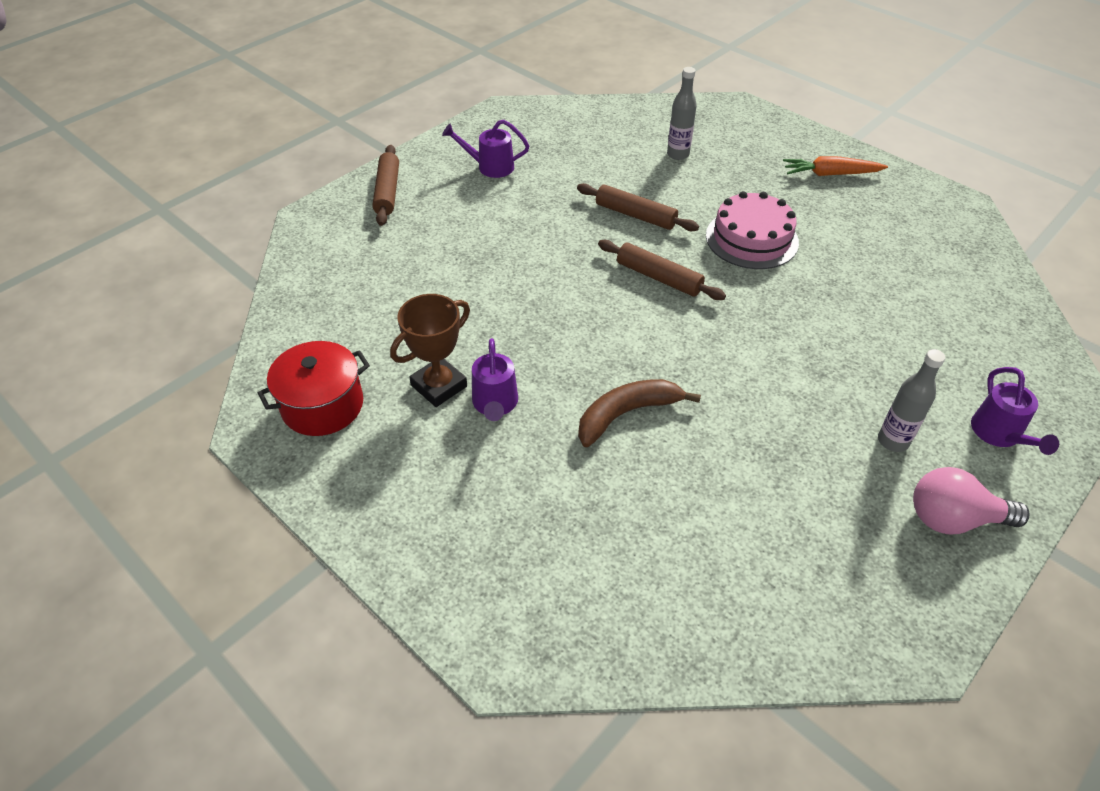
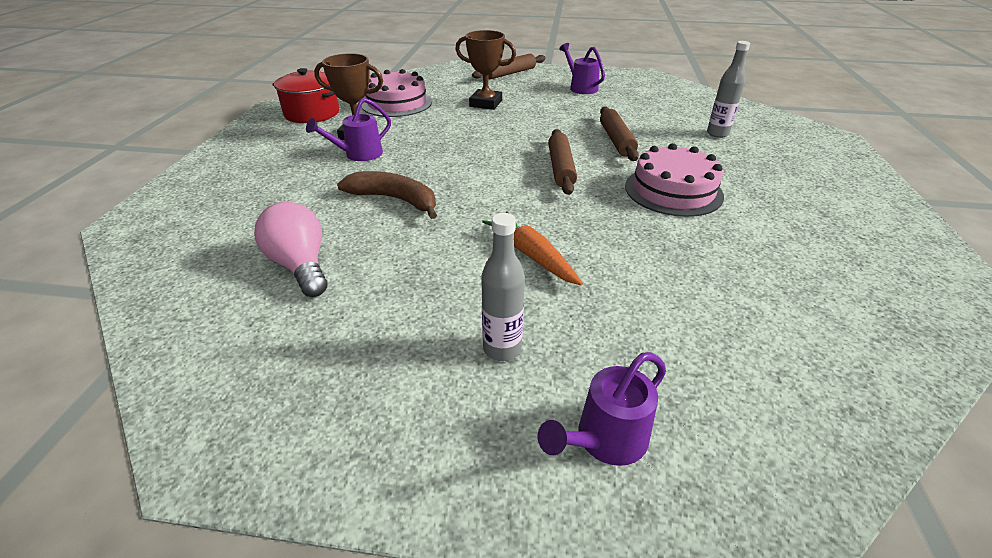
camera: 55 degrees right, 10 degrees down
orange carrot [783,156,888,176] -> orange carrot moved to [482,211,583,285]
pink light bulb [913,467,1030,534] -> pink light bulb moved to [254,202,327,297]
none -> pink cake [361,69,432,117]
none -> brown trophy [455,30,516,110]

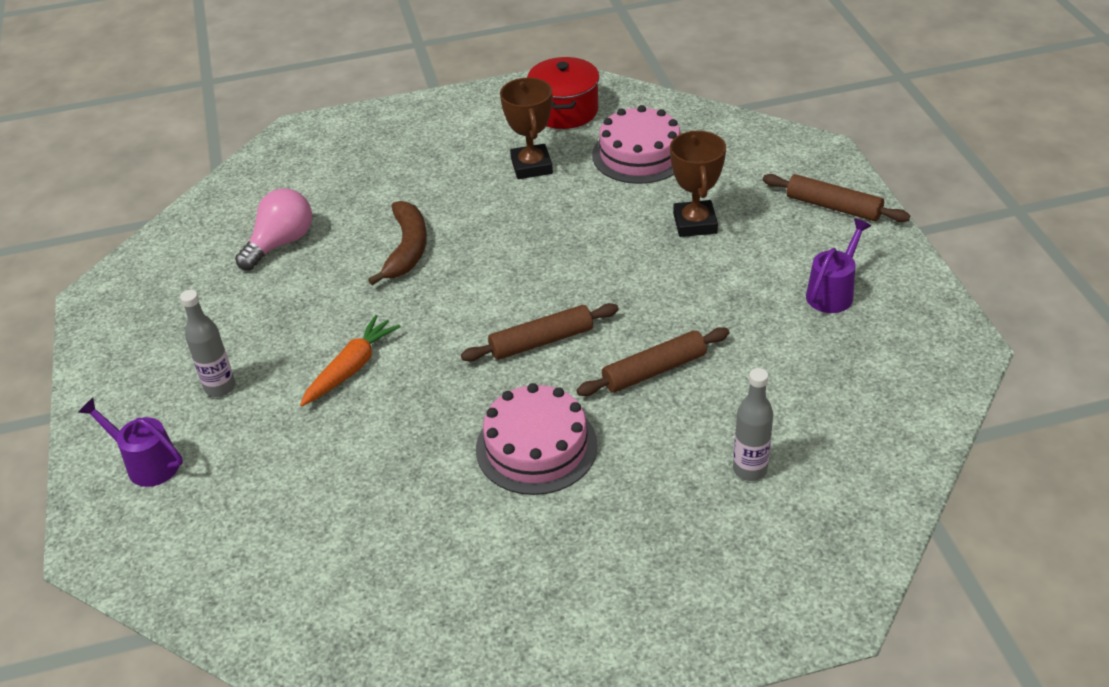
camera: 70 degrees right, 5 degrees up
purple watering can [306,98,391,161] -> none

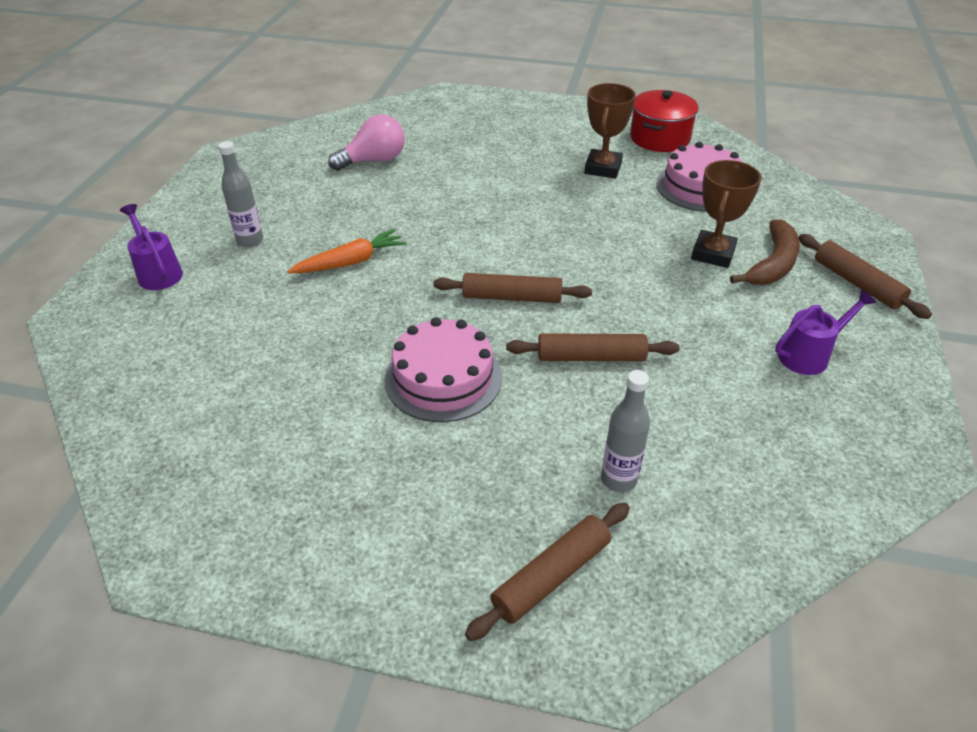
camera: 25 degrees right, 0 degrees up
brown banana [368,201,427,285] -> brown banana moved to [730,220,800,285]
none -> brown rolling pin [465,503,630,641]

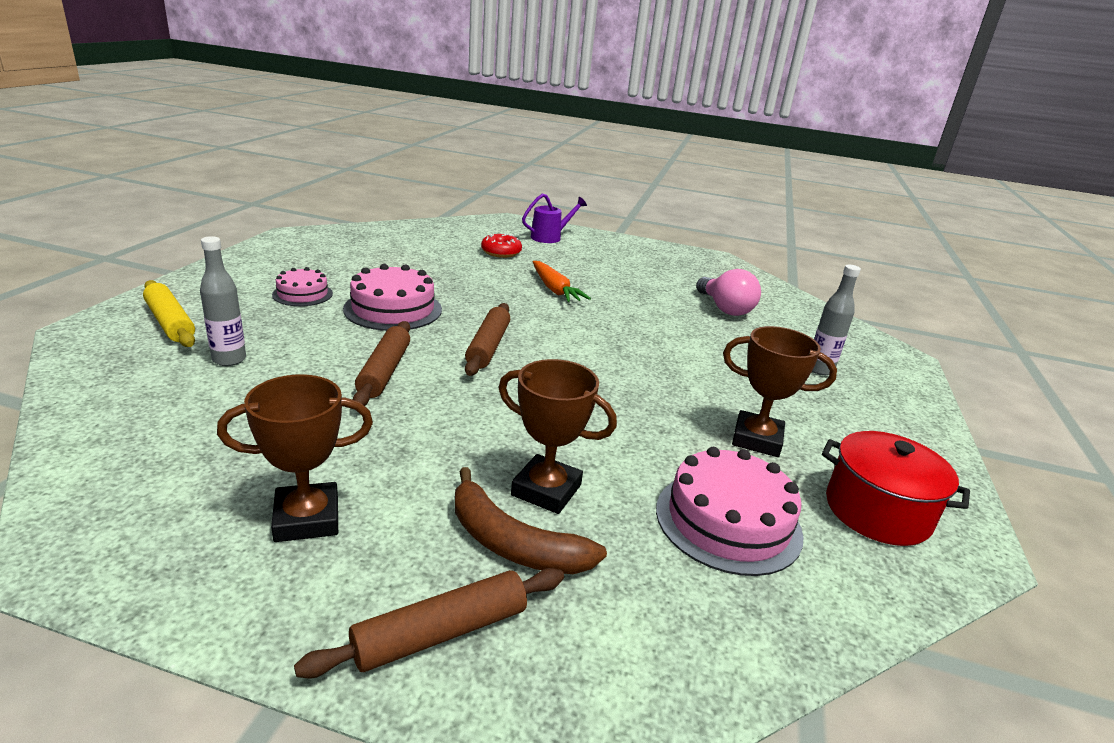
camera: 90 degrees right, 15 degrees down
grey bottle [218,141,263,247] -> grey bottle moved to [812,265,861,375]
brown rolling pin [465,503,630,641] -> yellow rolling pin [143,280,195,347]
purple watering can [775,289,876,375] -> brown trophy [217,375,373,542]
none -> pink cake [272,267,333,306]
none -> red donut [481,234,522,258]

